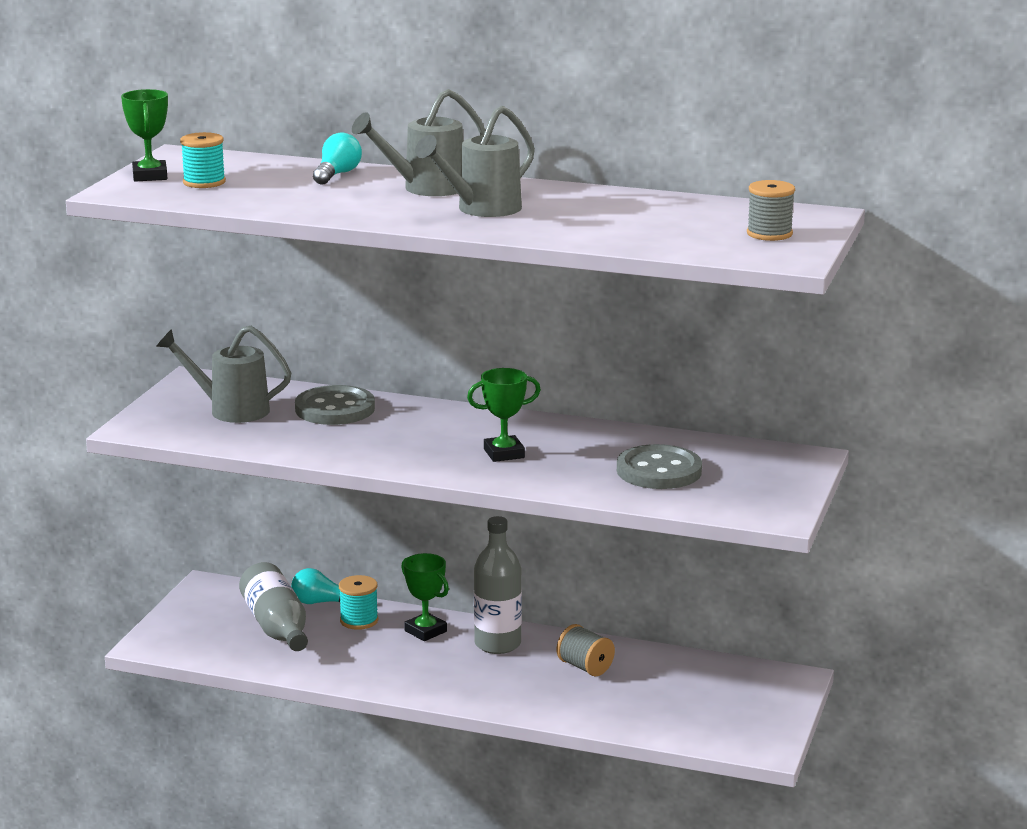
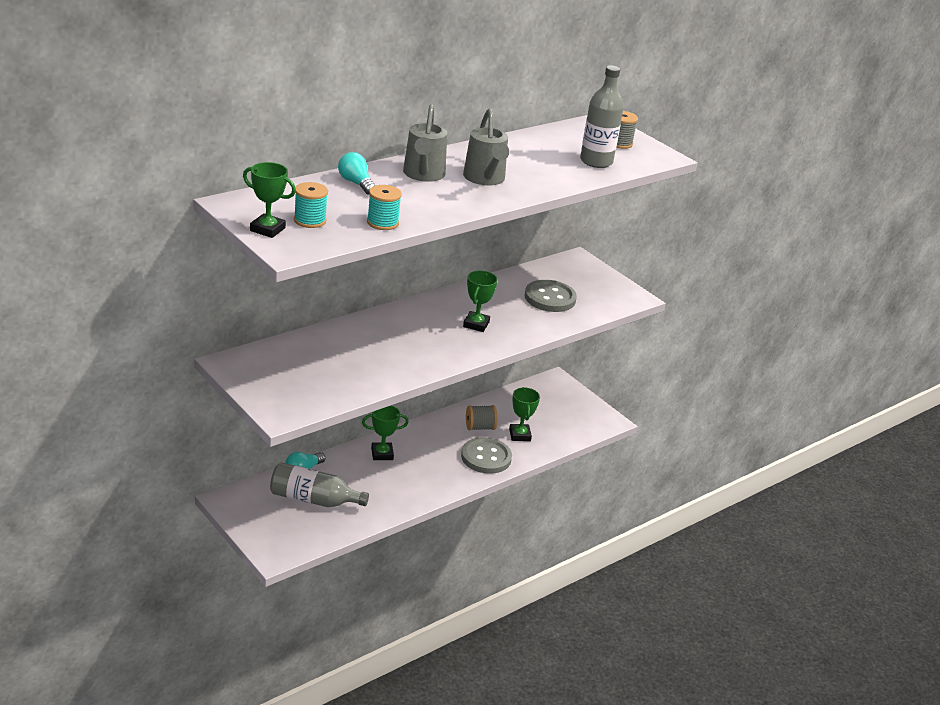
camera: 60 degrees left, 10 degrees up
grey watering can [156,326,291,423] -> none
grey button [295,385,375,425] -> grey button moved to [461,437,512,474]
turquoise spool [339,575,378,630] -> turquoise spool moved to [367,185,402,230]
grey bottle [474,516,522,654] -> grey bottle moved to [580,66,624,168]
none -> green trophy [509,387,540,441]

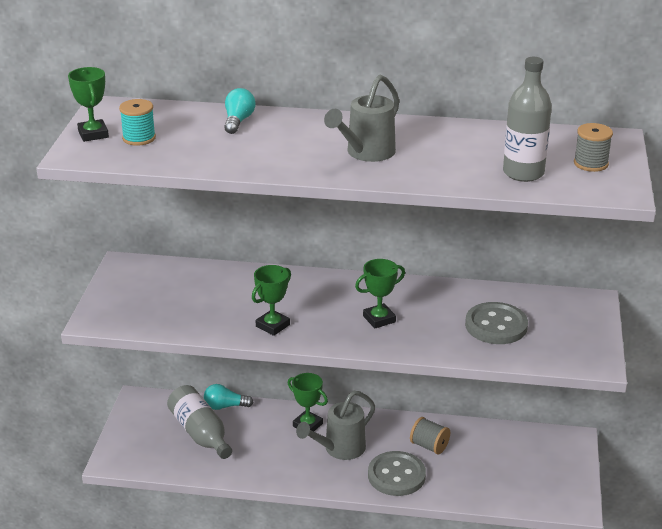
camera: 50 degrees right, 0 degrees up
turquoise spool [367,185,402,230] -> none
grey watering can [403,104,447,182] -> grey watering can moved to [296,391,375,460]
green trophy [509,387,540,441] -> green trophy moved to [252,265,291,336]

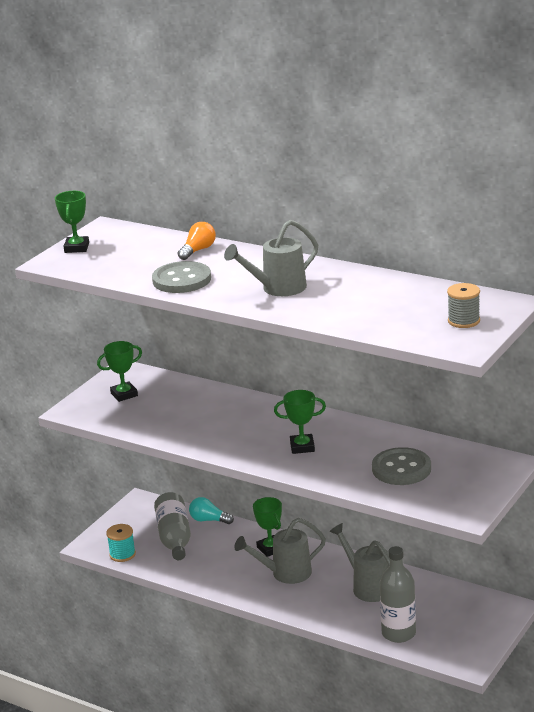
camera: 25 degrees right, 5 degrees down
turquoise spool [119,99,156,146] -> turquoise spool moved to [106,524,136,562]
turquoise light bulb [224,88,256,134] -> orange light bulb [178,222,216,260]
green trophy [252,265,291,336] -> green trophy moved to [97,341,142,402]
grey button [368,451,426,496] -> grey button moved to [152,261,211,293]
grey spool [410,417,450,455] -> grey watering can [329,523,390,602]
grey bottle [503,57,552,182] -> grey bottle moved to [380,546,416,643]

